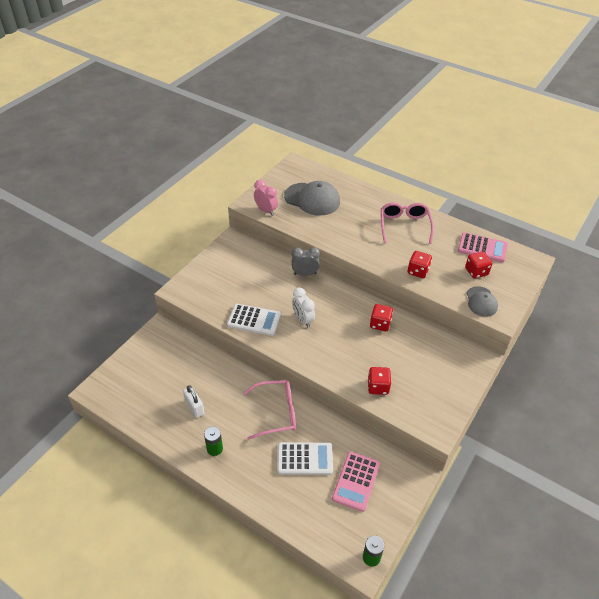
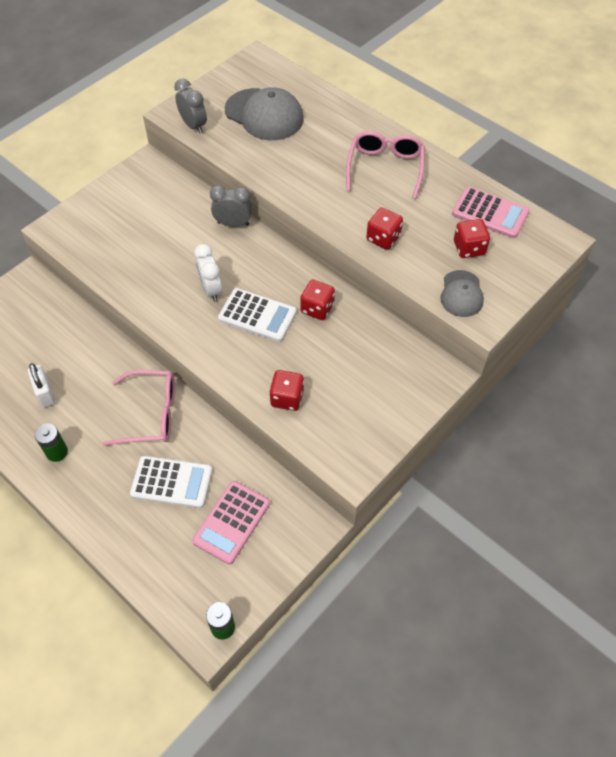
camera: 10 degrees right, 10 degrees up
white calculator [227,304,281,336] -> white calculator moved to [218,288,297,342]
pink clock [254,180,278,216] -> grey clock [174,78,207,134]

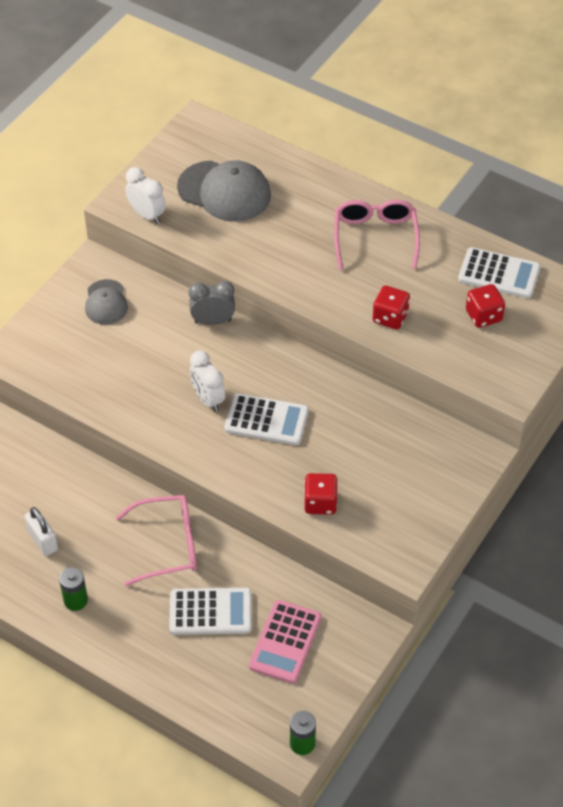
camera: 10 degrees left, 5 degrees down
grey clock [174,78,207,134] -> white clock [125,167,166,224]
red dice [300,280,335,320] -> none
grey cap [441,270,484,317] -> grey cap moved to [85,279,128,325]
pink calculator [452,187,530,238] -> white calculator [458,247,540,299]

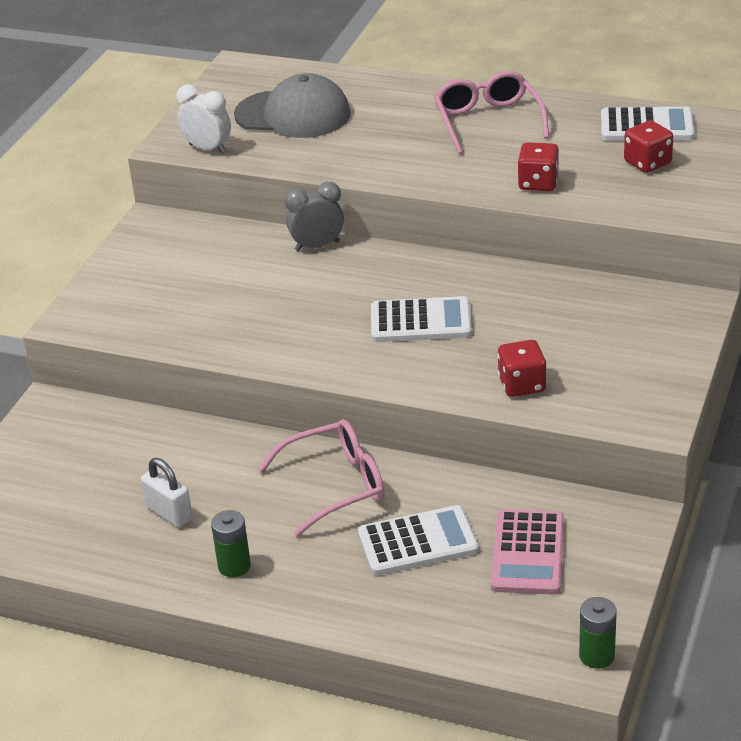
camera: 10 degrees left, 15 degrees down
grey cap [85,279,128,325] -> none
white clock [190,350,225,412] -> none

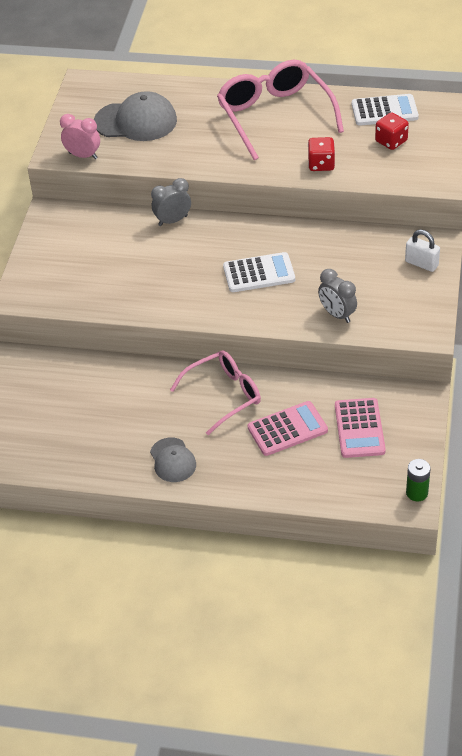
camera: 10 degrees left, 10 degrees up
white padlock [141,458,193,527] -> white padlock moved to [405,230,440,272]
white clock [176,85,231,154] -> pink clock [60,114,100,159]
green battery [211,510,251,577] -> grey cap [150,438,196,482]
white calculator [358,505,479,576] -> pink calculator [248,401,328,456]
pink glasses [434,71,549,154] -> pink glasses [217,60,344,161], size x1.51
red dice [498,340,546,397] -> grey clock [318,269,357,323]

